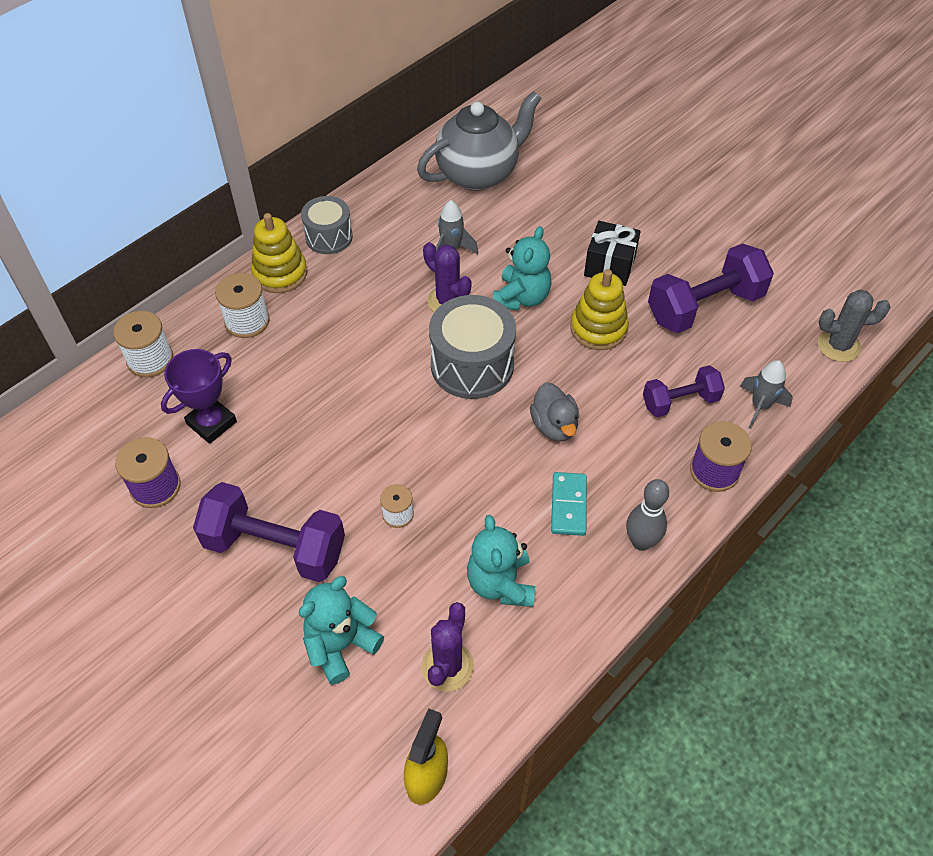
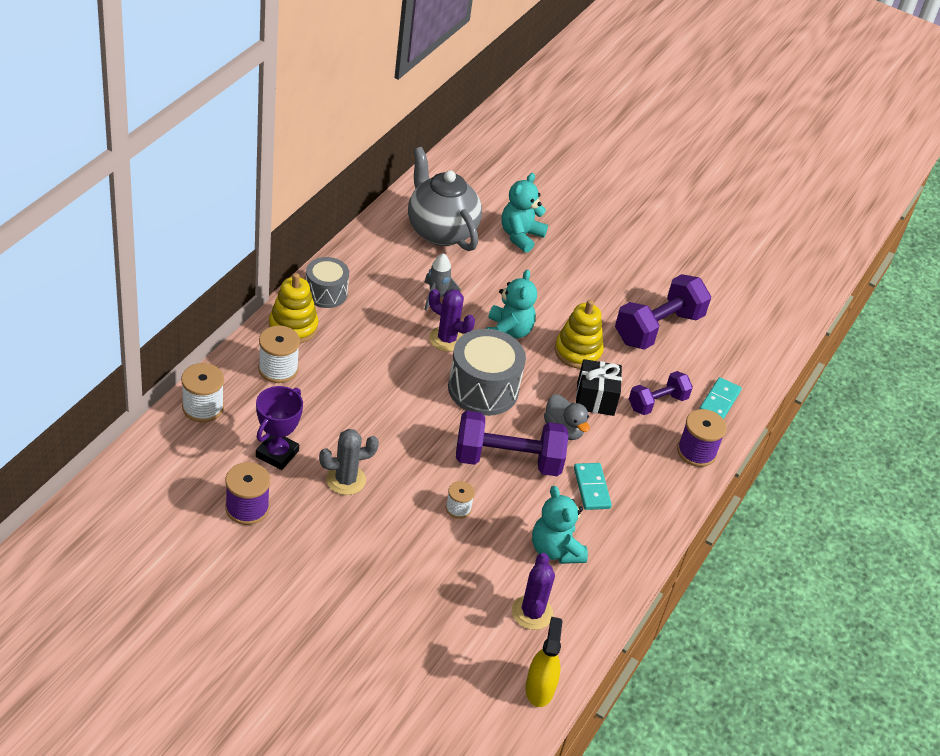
camera: 20 degrees left, 10 degrees down
purple dumbbell [193,482,345,582] -> purple dumbbell moved to [456,411,568,476]
turquoise teddy bear [299,576,384,685] -> turquoise teddy bear moved to [501,173,548,253]
grey teapot [417,91,541,191] -> grey teapot turned 75 degrees counterclockwise [408,147,482,251]
black gift [584,221,641,286] -> black gift moved to [576,359,622,416]
grey bowling pin [626,479,669,551] -> none
grey rocket [740,360,793,429] -> turquoise domino [699,377,742,419]
grey cactus [817,290,891,362] -> grey cactus moved to [319,429,379,495]

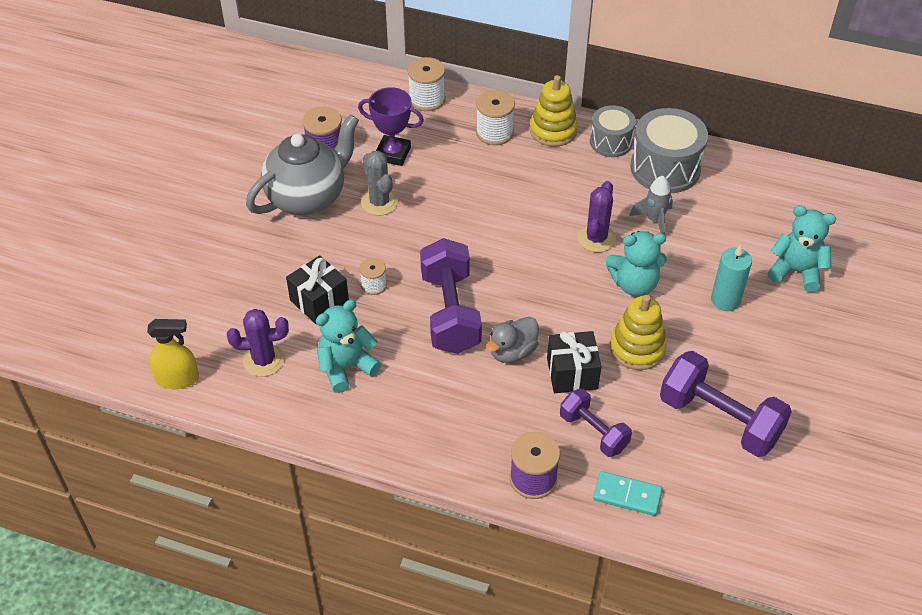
camera: 85 degrees right, 5 degrees up
grey teapot [408,147,482,251] -> grey teapot moved to [246,114,359,216]
grey drum [448,329,526,416] -> grey drum moved to [630,108,708,193]
turquoise domino [574,463,612,510] -> none
none -> black gift [286,255,349,324]
none -> turquoise candle [711,244,752,311]

